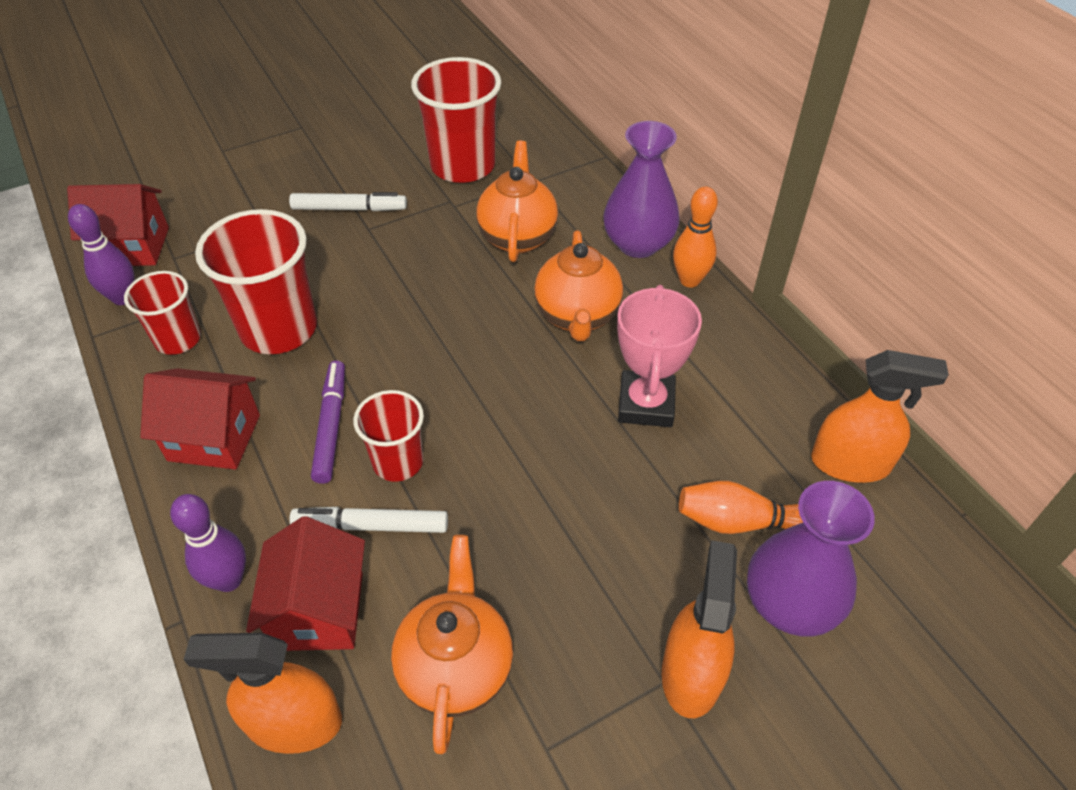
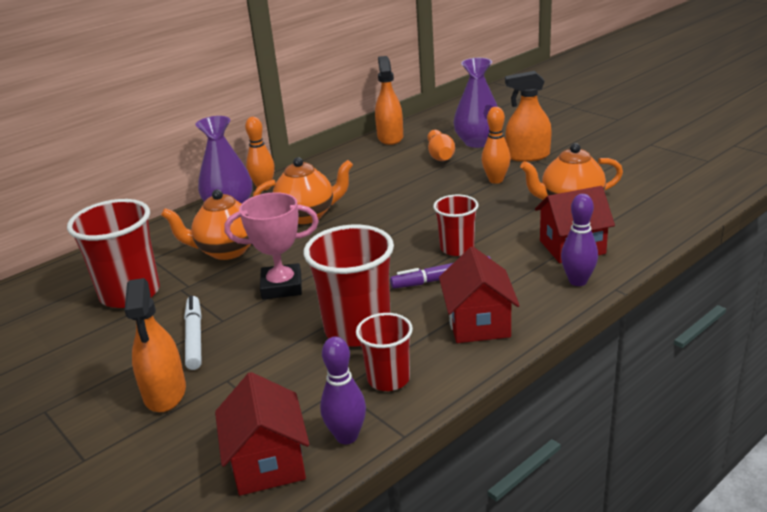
camera: 100 degrees left, 20 degrees down
orange spray bottle [183,633,342,754] -> orange spray bottle moved to [125,278,186,412]
white marker [289,507,448,533] -> none
pink trophy [617,285,702,427] -> pink trophy moved to [225,192,319,300]
none -> orange bowling pin [481,107,511,184]

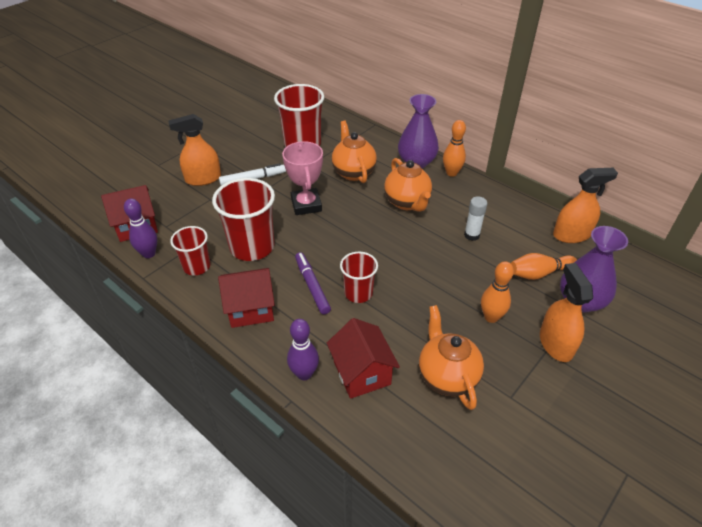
camera: 80 degrees right, 15 degrees up
none -> white glue stick [464,196,487,241]

